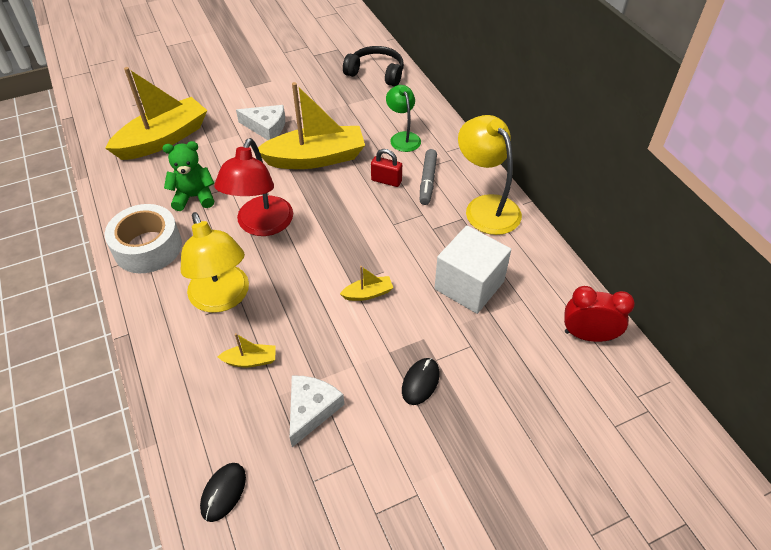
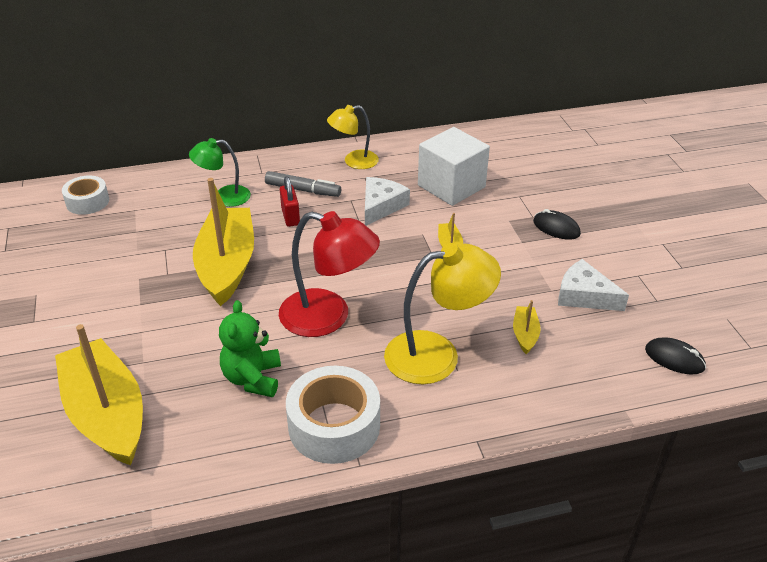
camera: 80 degrees left, 10 degrees down
white cheese [236,105,285,140] -> white cheese moved to [365,177,410,226]
black headphones [343,46,404,87] -> white tape [62,175,109,215]
red padlock [371,149,402,187] -> red padlock turned 45 degrees counterclockwise [280,176,300,227]
yellow lamp [458,115,522,235] -> yellow lamp [327,105,379,169], size x0.61
red clock [564,286,635,342] -> none

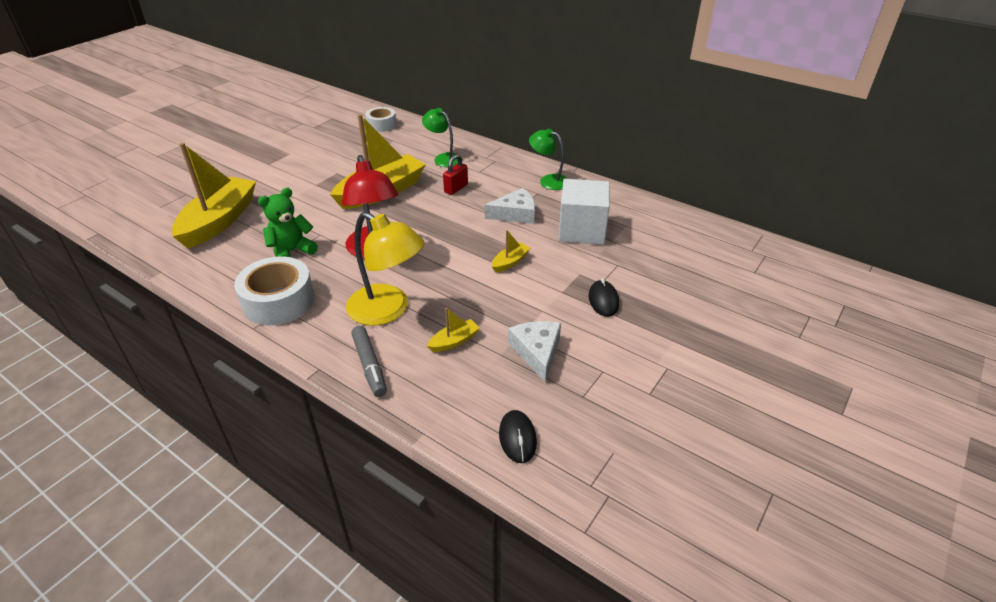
camera: 50 degrees right, 0 degrees up
grey marker [265,171,341,197] -> grey marker moved to [351,326,387,397]
yellow lamp [327,105,379,169] -> green lamp [529,128,568,190]

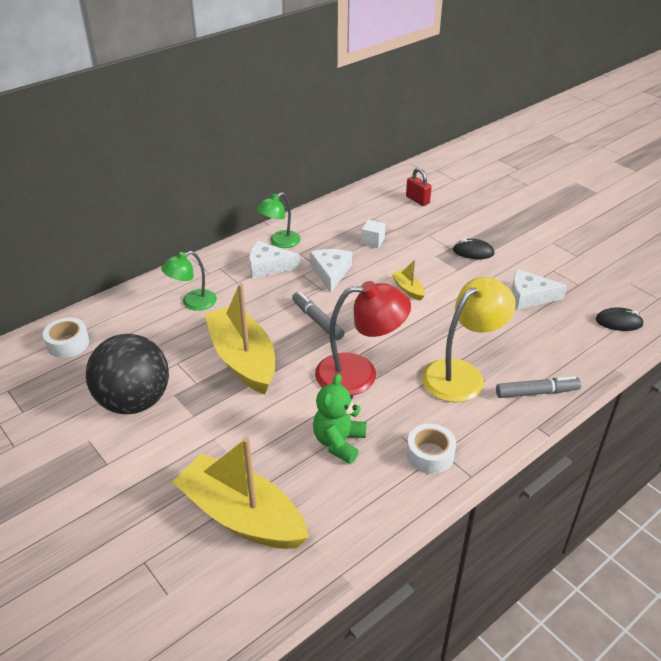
camera: 75 degrees left, 0 degrees up
white tape [234,256,315,325] -> white tape [406,424,456,474], size x0.61
green teddy bear [258,188,318,257] -> green teddy bear turned 45 degrees clockwise [313,373,366,464]
yellow boat [427,308,480,352] -> none
red padlock [443,154,468,195] -> red padlock moved to [406,168,432,206]
white cube [558,179,610,245] -> white cube [361,220,385,248], size x0.45
none -> black ball [86,334,169,414]
none -> white cheese [249,241,300,279]
none -> grey marker [292,292,345,341]

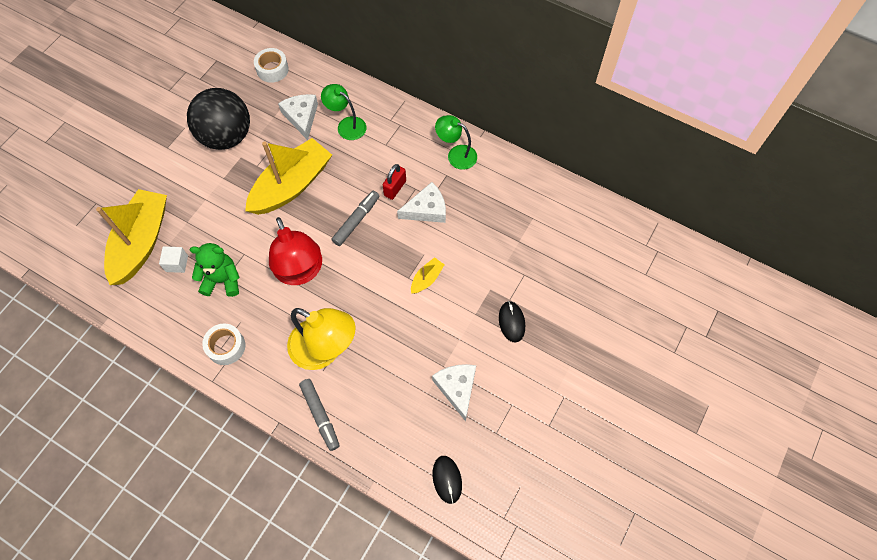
camera: 70 degrees right, 25 degrees up
white cheese [249,241,300,279] -> white cheese moved to [278,94,318,140]
white cube [361,220,385,248] -> white cube moved to [159,246,188,273]
red padlock [406,168,432,206] -> red padlock moved to [383,164,406,200]

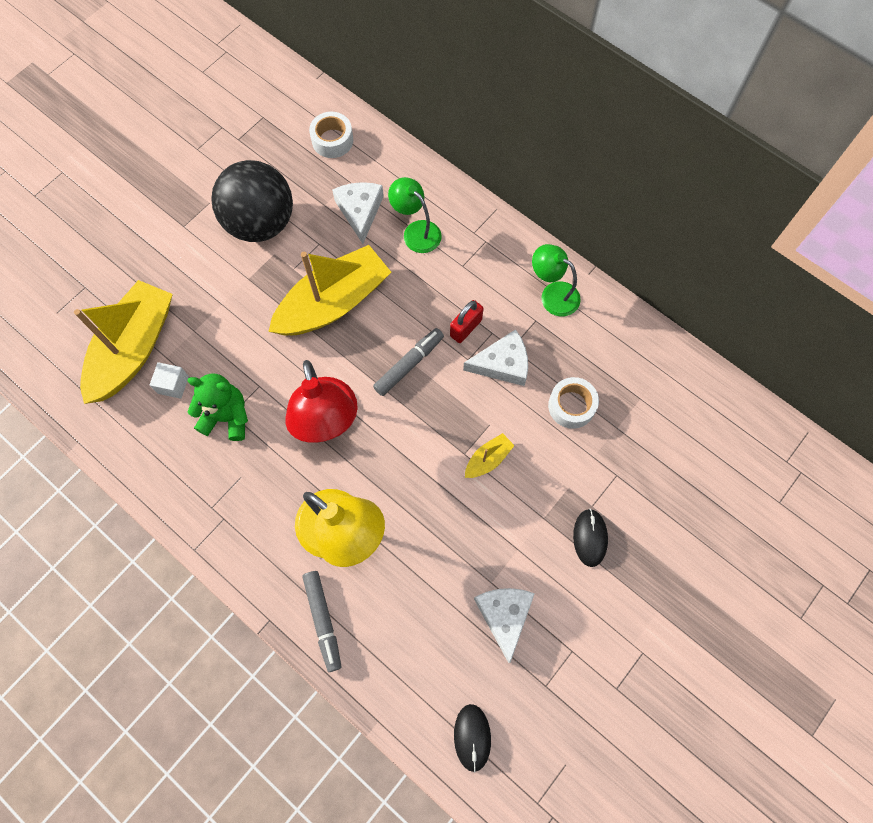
camera: 10 degrees right, 5 degrees up
white tape [202,323,245,365] -> white tape moved to [548,377,599,429]

